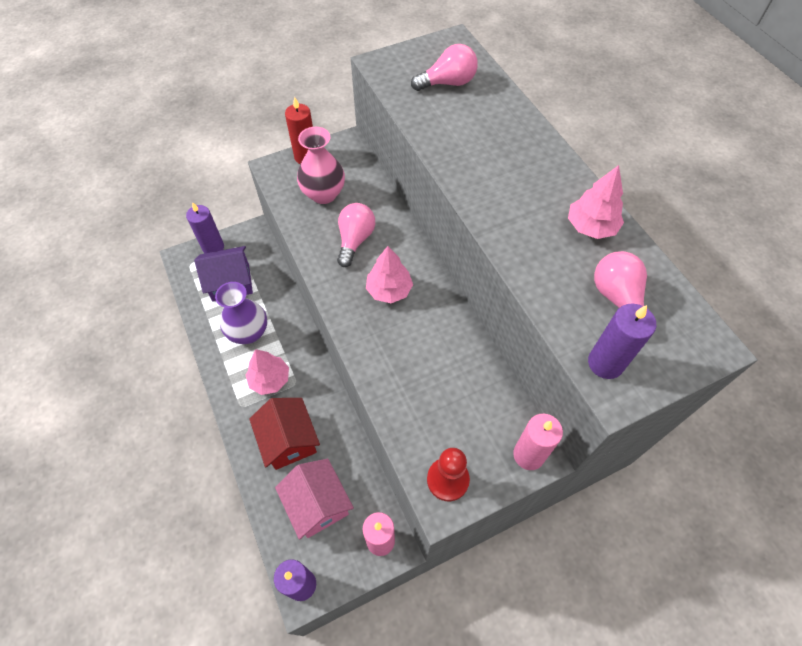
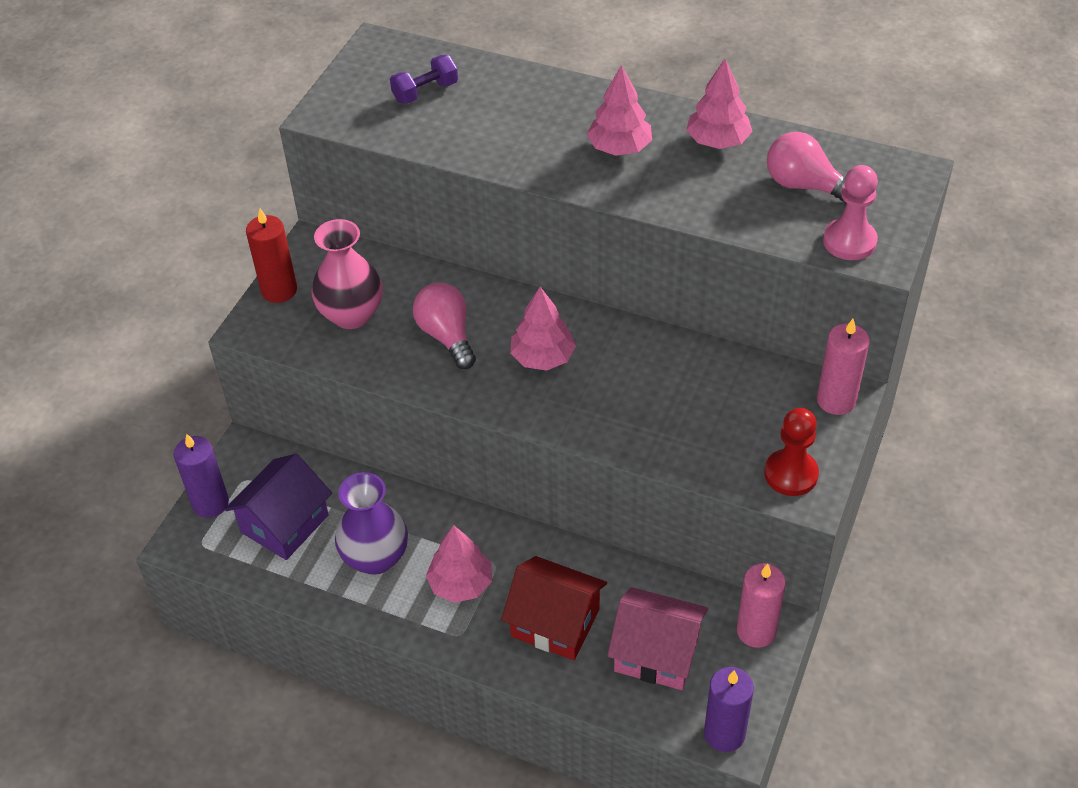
camera: 40 degrees left, 10 degrees down
pink light bulb [411,44,478,91] -> purple dumbbell [390,55,458,104]
purple candle [588,304,656,379] -> pink pawn [823,165,878,260]
none -> pink tree [586,65,652,156]

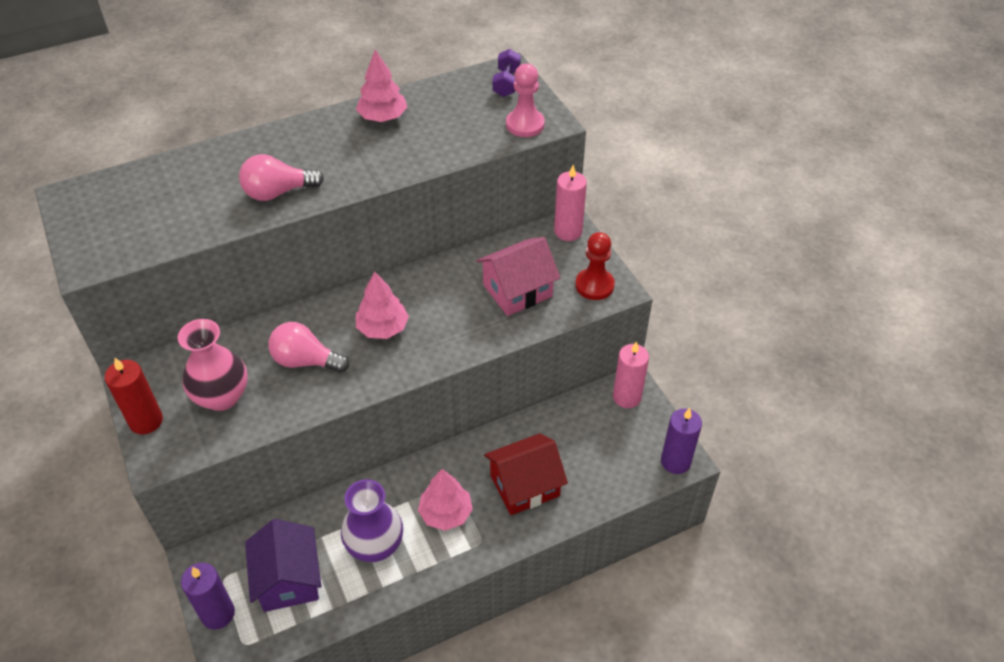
camera: 50 degrees left, 0 degrees up
purple dumbbell [390,55,458,104] -> purple dumbbell moved to [493,49,521,97]
pink tree [586,65,652,156] -> none
pink house [607,587,708,690] -> pink house moved to [477,237,560,316]
pink light bulb [767,132,847,204] -> pink light bulb moved to [239,154,324,201]

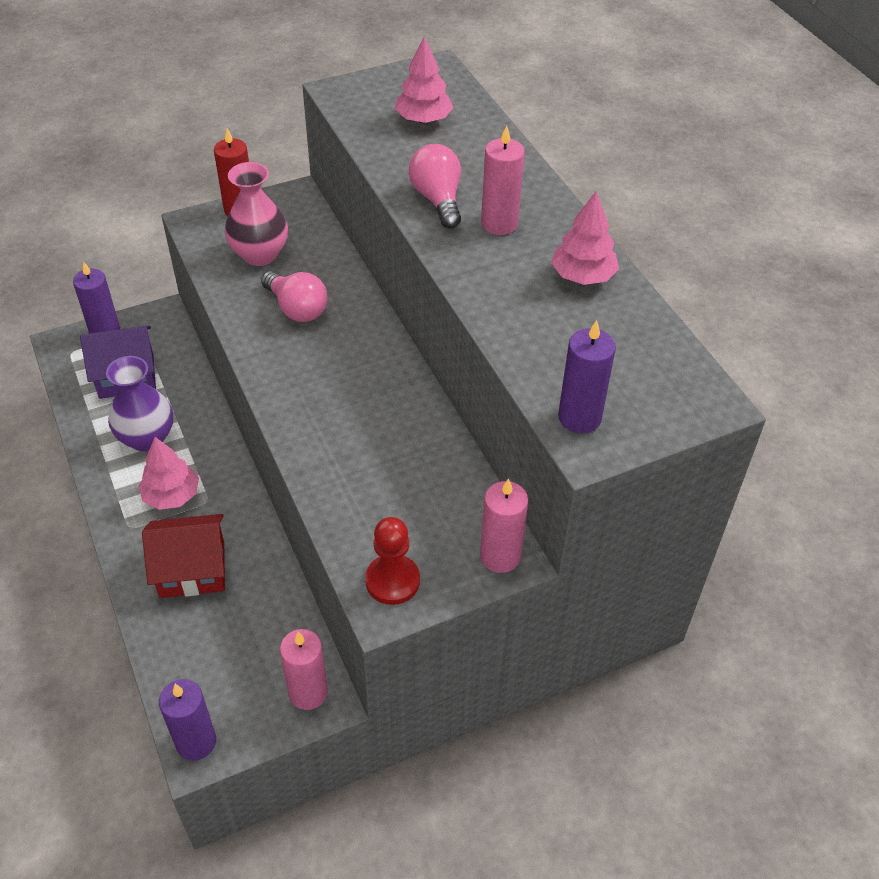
camera: 90 degrees right, 0 degrees up
pink light bulb [268,322,349,373] -> pink light bulb turned 120 degrees clockwise [261,271,328,322]
pink tree [356,272,409,339] -> pink tree moved to [395,37,454,124]
pink house [477,237,560,316] -> none
red house [484,433,568,515] -> red house turned 75 degrees counterclockwise [142,514,225,598]
purple dumbbell [493,49,521,97] -> none
pink pawn [506,63,545,137] -> purple candle [558,320,616,433]
none -> pink candle [481,125,525,235]

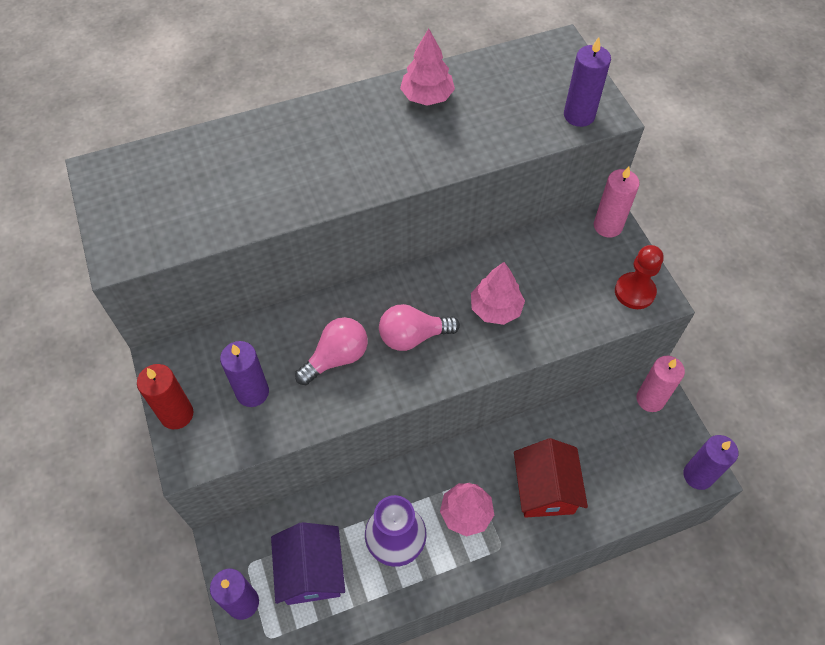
camera: 85 degrees left, 10 degrees up
pink vase [225,162,288,266] -> purple candle [220,341,269,407]
pink tree [395,37,454,124] -> pink tree moved to [471,262,525,325]
pink light bulb [409,144,461,228] -> pink light bulb moved to [379,304,460,351]
pink candle [481,125,525,235] -> none

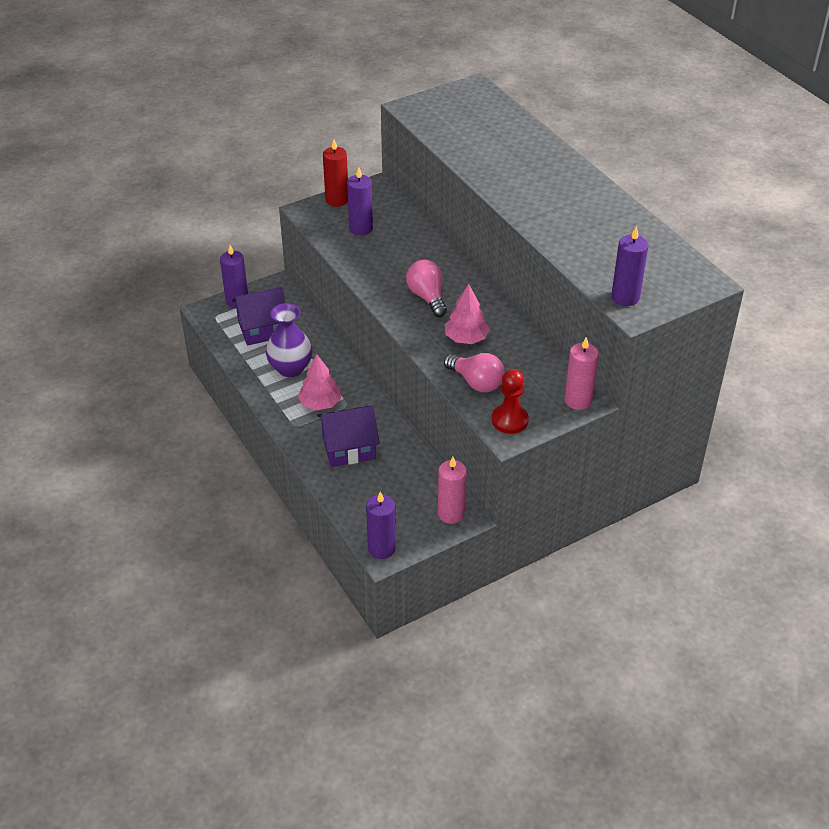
camera: 80 degrees right, 15 degrees down
pink light bulb [295,317,368,385] -> pink light bulb moved to [444,353,504,392]
pink tree [400,29,455,106] -> none
red house [514,438,588,518] -> purple house [317,406,380,467]

